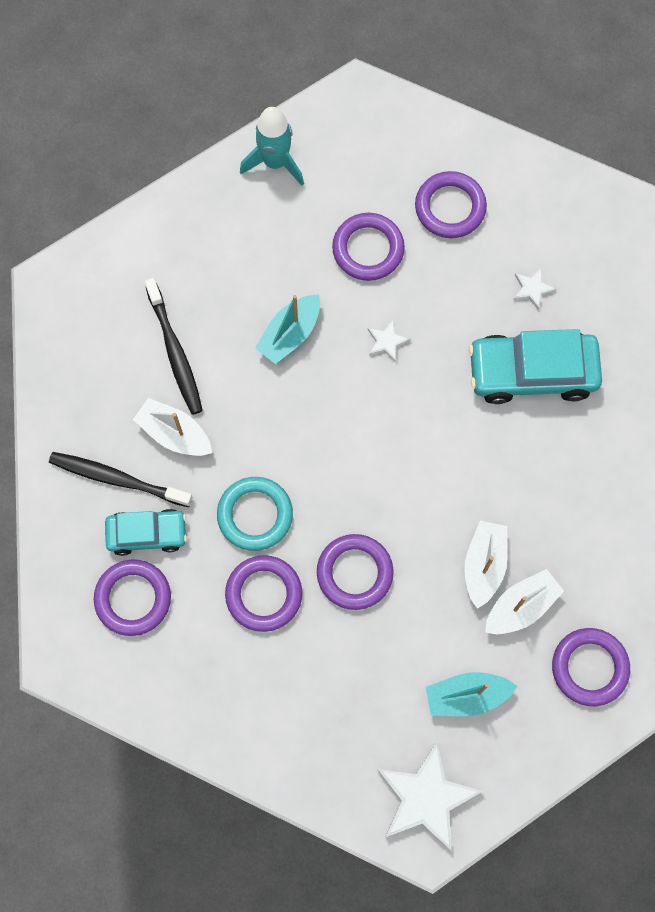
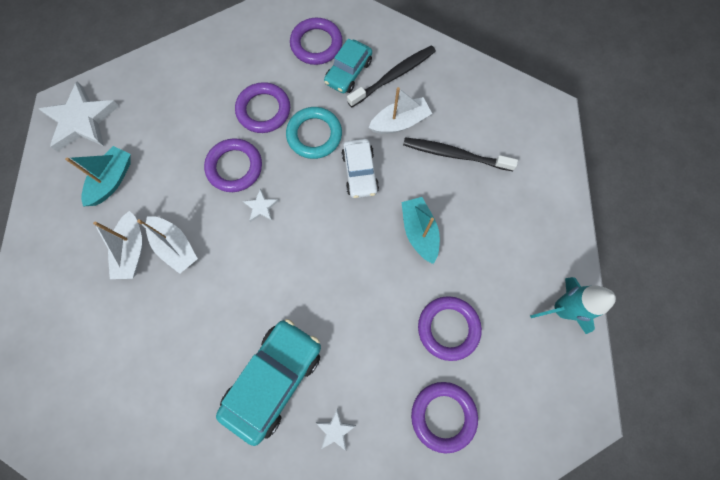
camera: 125 degrees right, 0 degrees up
white star [368,320,411,363] -> white star moved to [243,189,279,222]
purple ring [552,628,630,706] -> none
none -> white car [341,139,379,198]

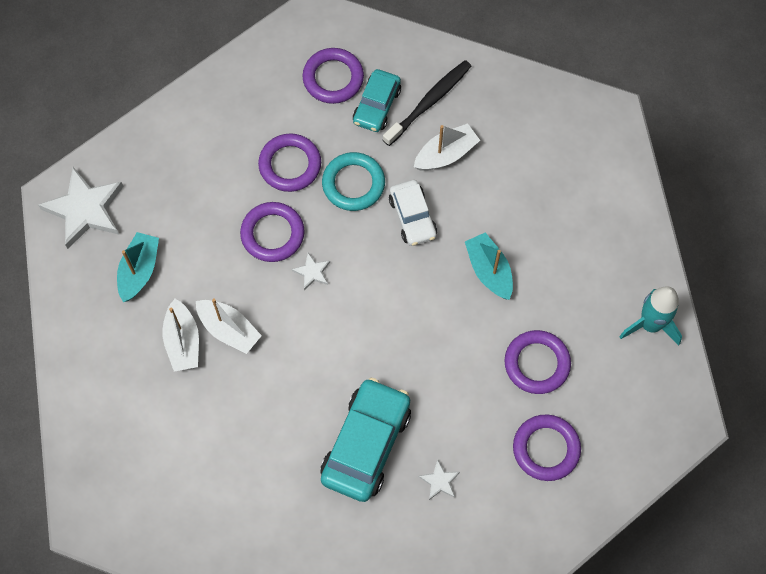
camera: 10 degrees left, 5 degrees down
black toothbrush [403,137,518,171] -> none

